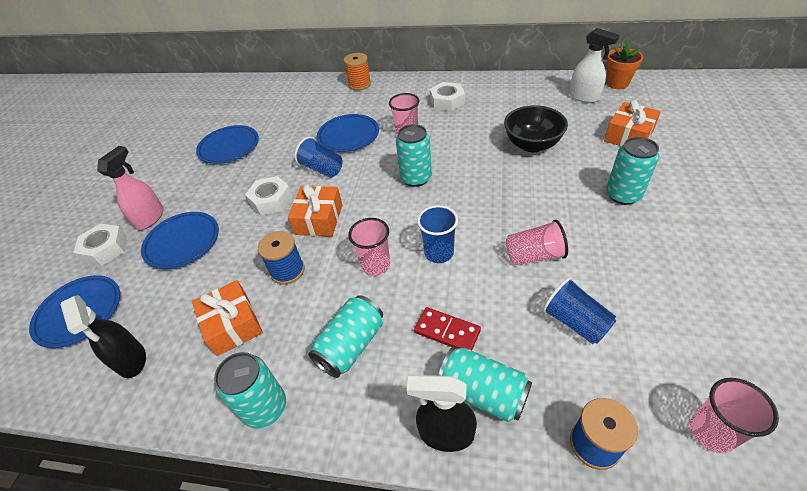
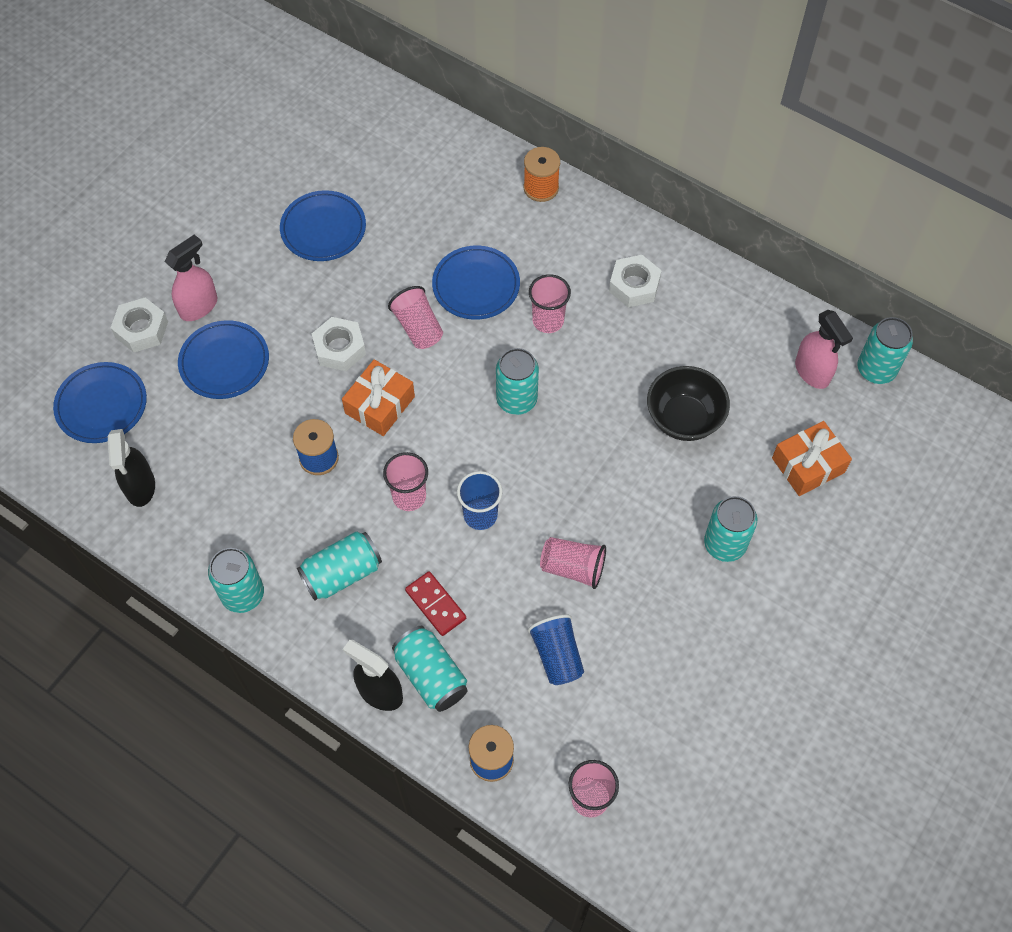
camera: 20 degrees right, 15 degrees up
orange gift [192,280,263,356] -> none
blue cup [295,137,342,178] -> pink cup [388,286,443,349]
white spray bottle [569,28,619,103] -> pink spray bottle [795,310,853,389]
orange flower pot [606,42,643,89] -> turquoise can [857,317,913,384]

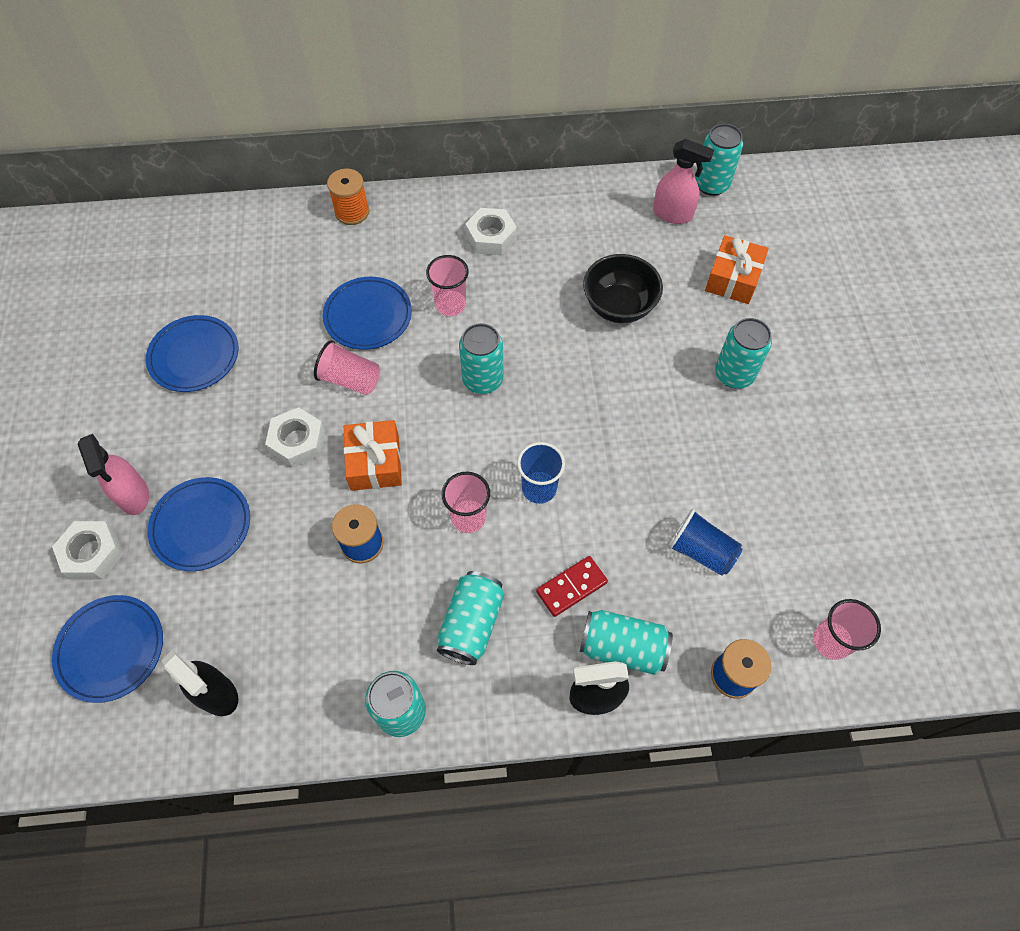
camera: 40 degrees left, 0 degrees up
pink spray bottle [164,234,217,321] -> pink spray bottle turned 150 degrees clockwise [78,434,149,515]
red domino [405,571,466,636] -> red domino turned 45 degrees counterclockwise [536,556,608,617]
pink cup [540,537,606,589] -> none

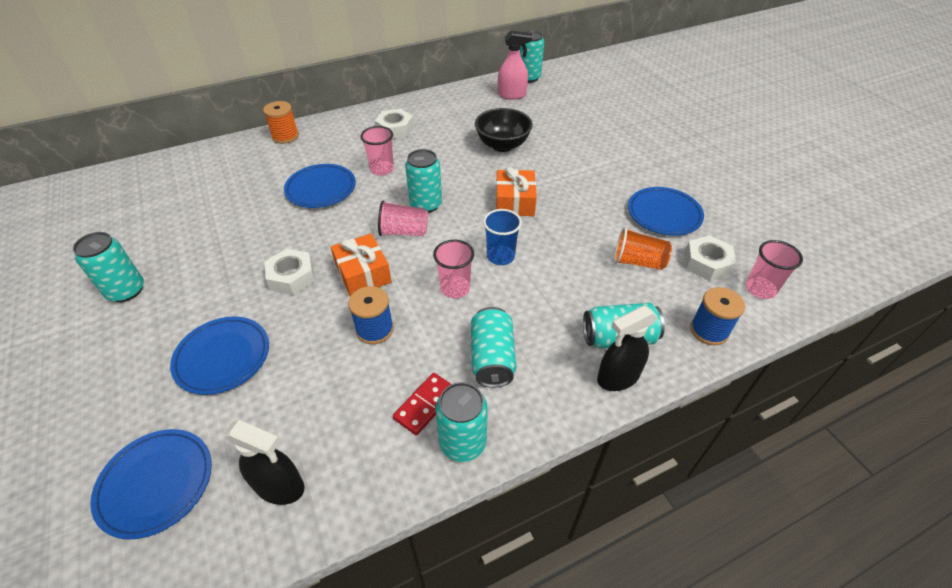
camera: 20 degrees left, 15 degrees down
white nut [52,521,124,580] -> white nut moved to [684,235,736,281]
pink spray bottle [78,434,149,515] -> none
blue plate [146,315,238,392] -> blue plate moved to [628,187,704,236]
pink cup [314,340,380,395] -> pink cup moved to [378,200,428,236]
red domino [536,556,608,617] -> red domino moved to [393,373,451,435]
blue cup [668,509,742,576] -> orange cup [614,227,672,270]
orange gift [705,235,769,304] -> orange gift moved to [496,167,537,216]
turquoise can [715,318,772,389] -> turquoise can moved to [73,232,144,302]

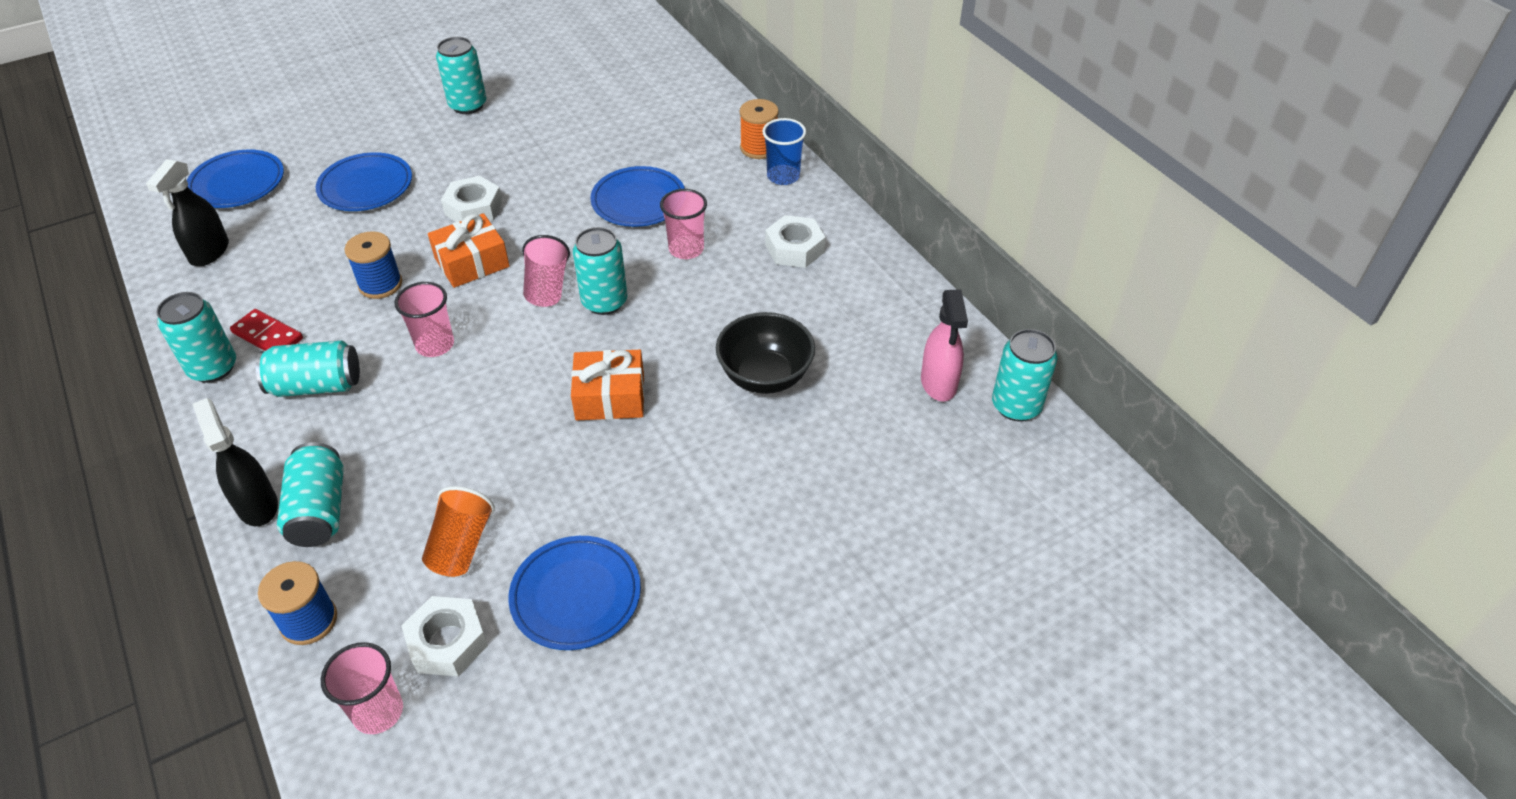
camera: 85 degrees right, 0 degrees up
blue cup [483,209,522,265] -> blue cup moved to [762,118,806,185]

